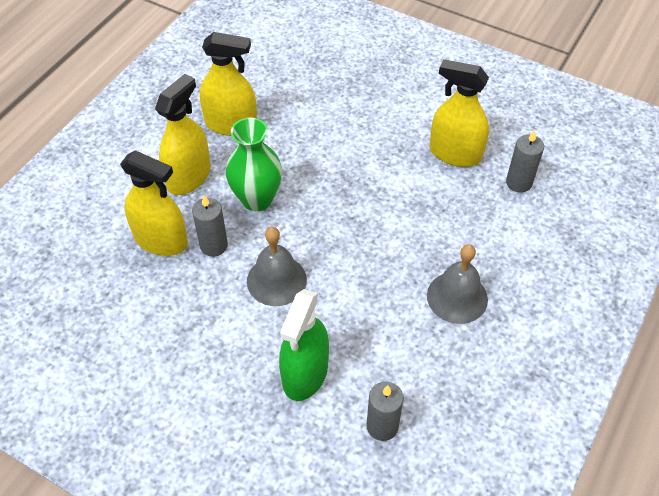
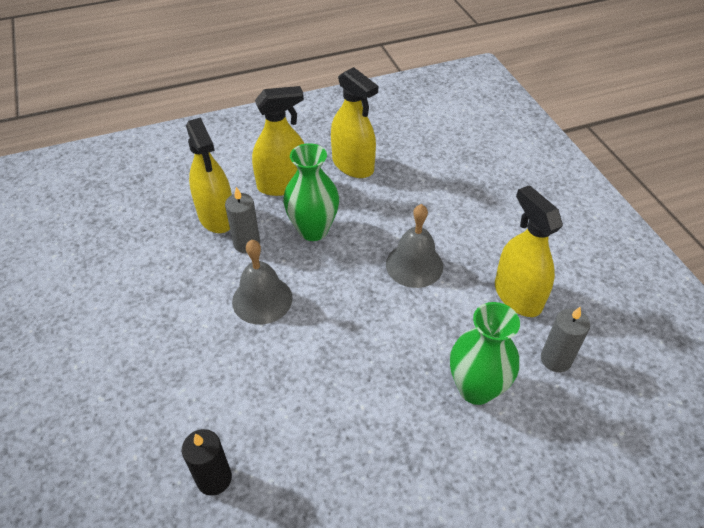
camera: 40 degrees right, 5 degrees down
green spray bottle [279,289,329,401] -> none
grey candle [367,382,404,441] -> black candle [182,429,232,496]
grey bell [427,244,488,324] -> grey bell moved to [386,204,443,288]
none -> green vase [450,302,520,405]

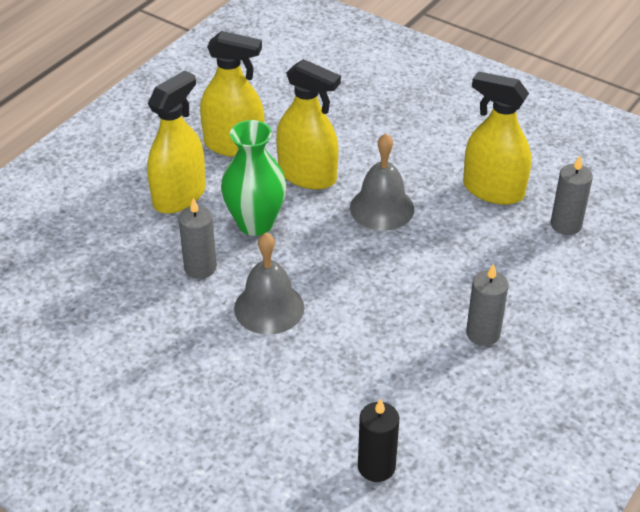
camera: 35 degrees left, 5 degrees down
yellow spray bottle [186,117,232,233] -> yellow spray bottle moved to [276,59,341,189]
green vase [450,302,520,405] -> none
none -> grey candle [466,264,509,346]

